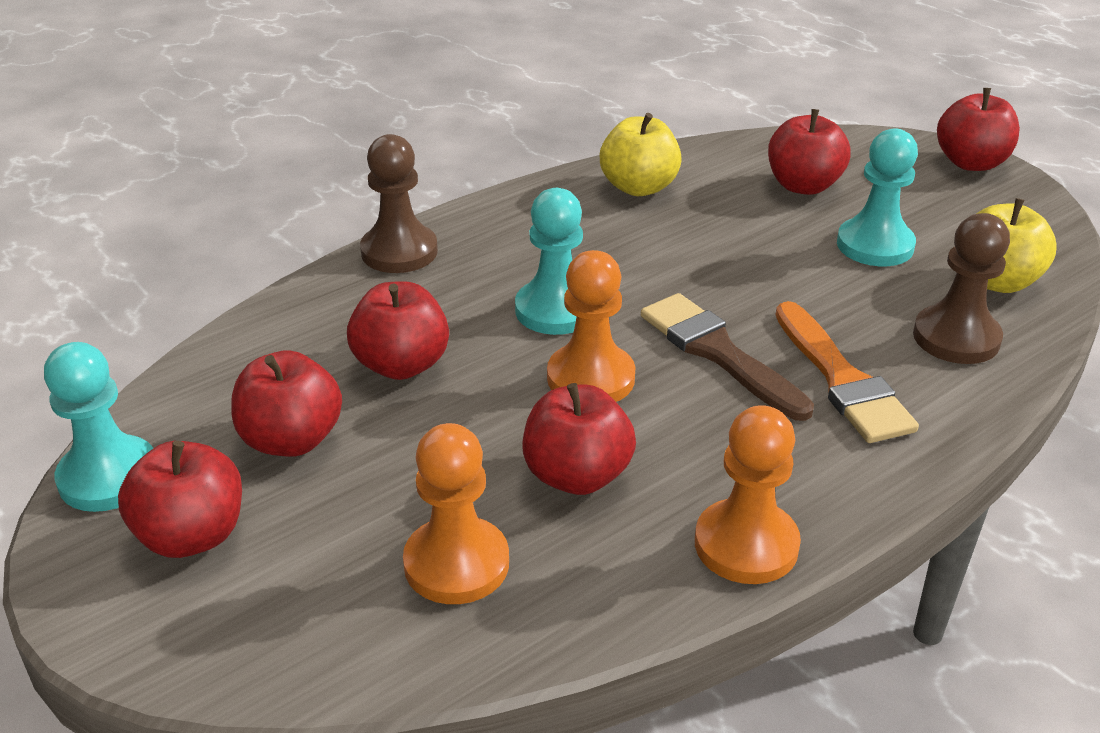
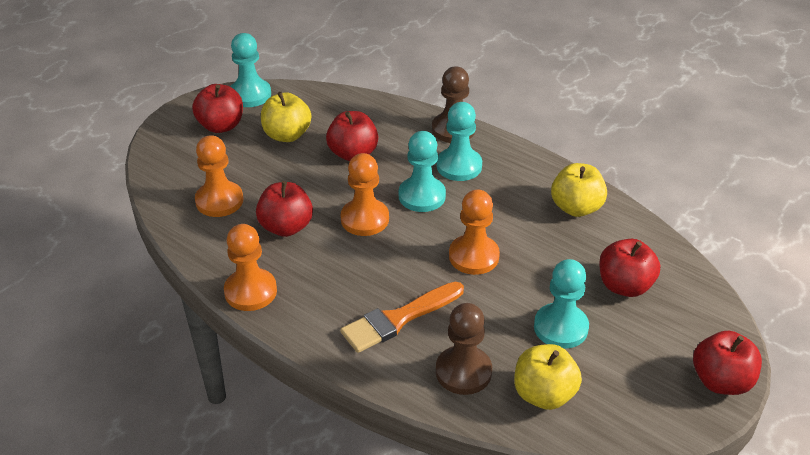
camera: 75 degrees right, 5 degrees up
red apple [231,350,342,457] -> yellow apple [261,92,311,142]
brown brush [641,293,814,421] -> none
none -> turquoise pawn [437,102,482,181]
none -> orange pawn [449,190,500,275]

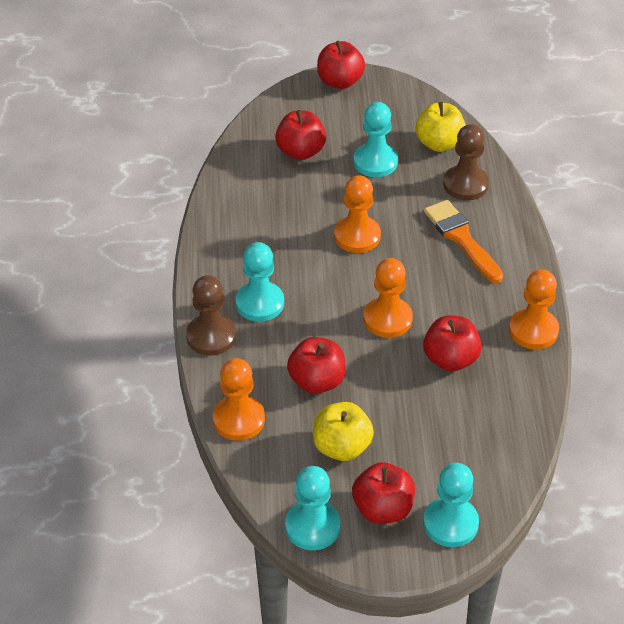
camera: 130 degrees left, 5 degrees up
orange pawn [195,135,243,217] -> orange pawn moved to [213,358,265,441]
orange brush [340,282,464,353] -> orange brush turned 135 degrees counterclockwise [424,200,503,283]
turquoise pawn [399,131,446,212] -> turquoise pawn moved to [423,463,479,547]
yellow apple [551,163,607,217] -> none

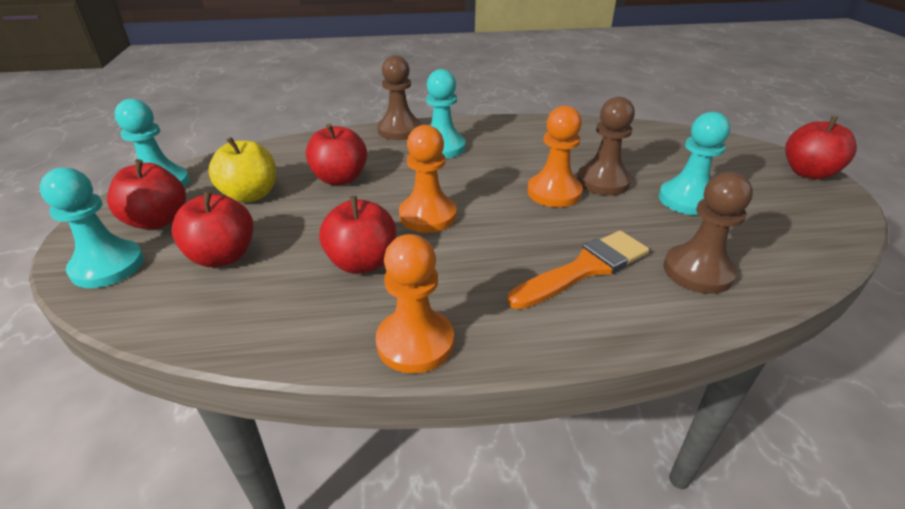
camera: 85 degrees right, 10 degrees down
orange pawn [213,358,265,441] -> none
red apple [275,110,326,160] -> red apple moved to [171,190,254,267]
yellow apple [415,102,465,152] -> none
none -> brown pawn [577,97,635,196]

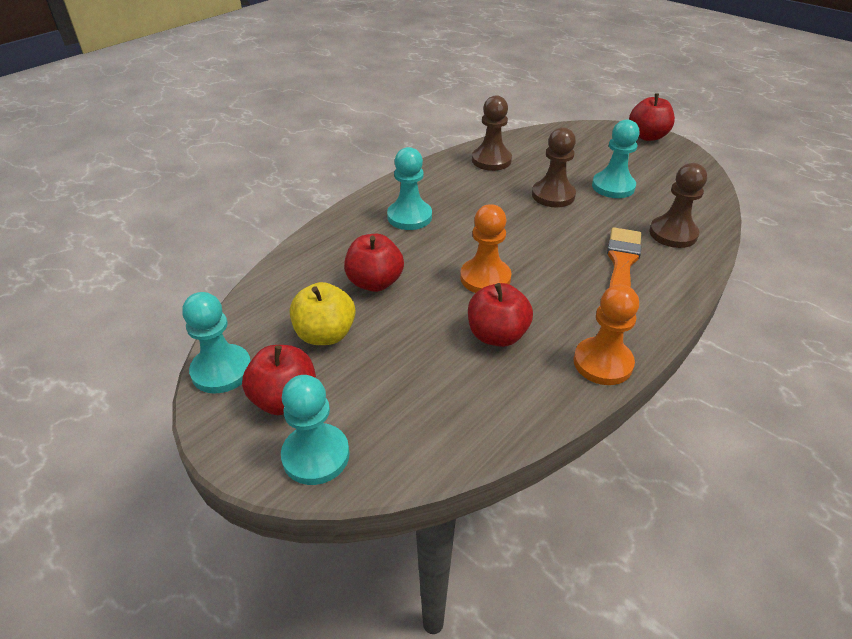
camera: 40 degrees left, 5 degrees up
red apple [171,190,254,267] -> none
brown pawn [377,55,421,140] -> brown pawn moved to [472,95,512,171]
orange pawn [527,106,583,207] -> none

